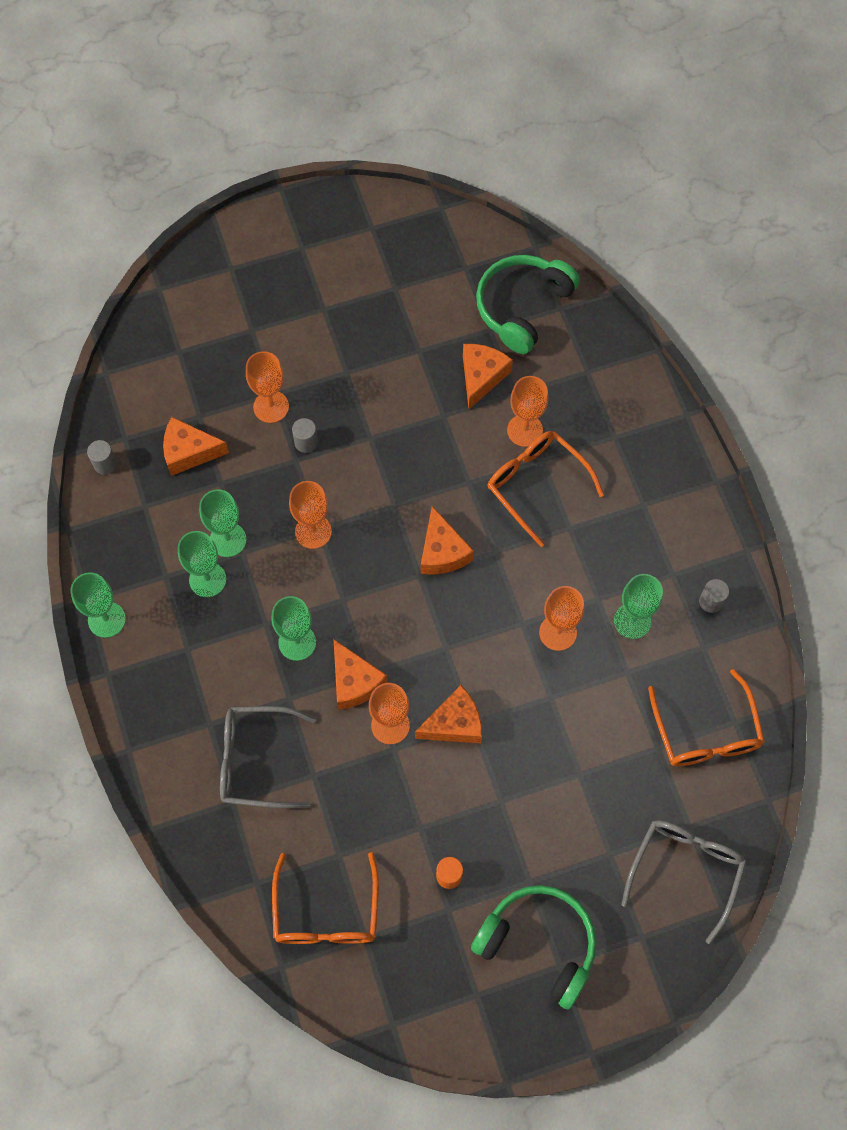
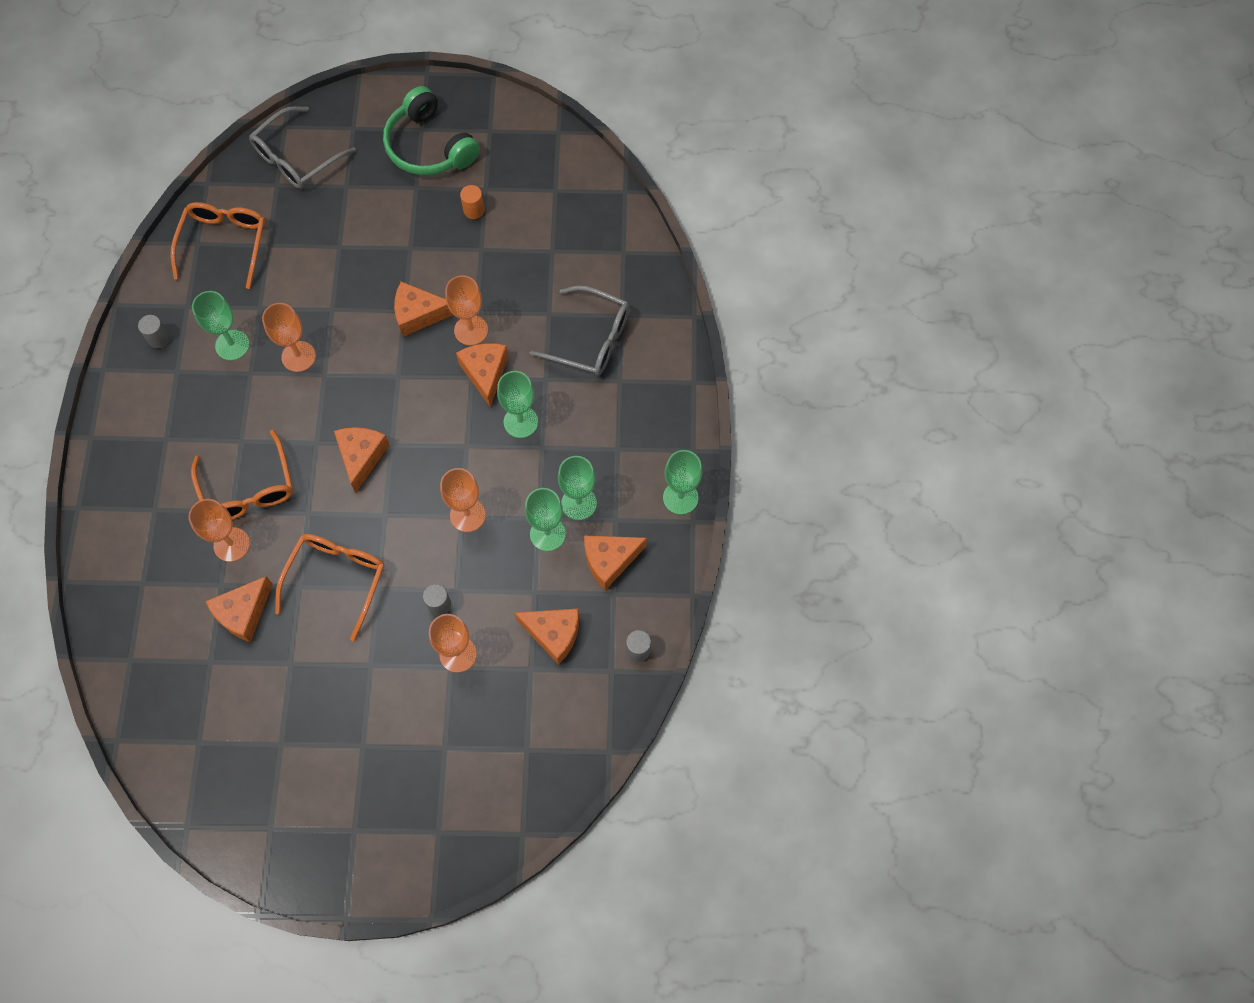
camera: 160 degrees left, 0 degrees up
orange glasses [272,852,379,944] -> orange glasses moved to [275,534,385,641]
green headphones [476,255,580,354] -> none
none -> orange cheese [584,535,647,590]

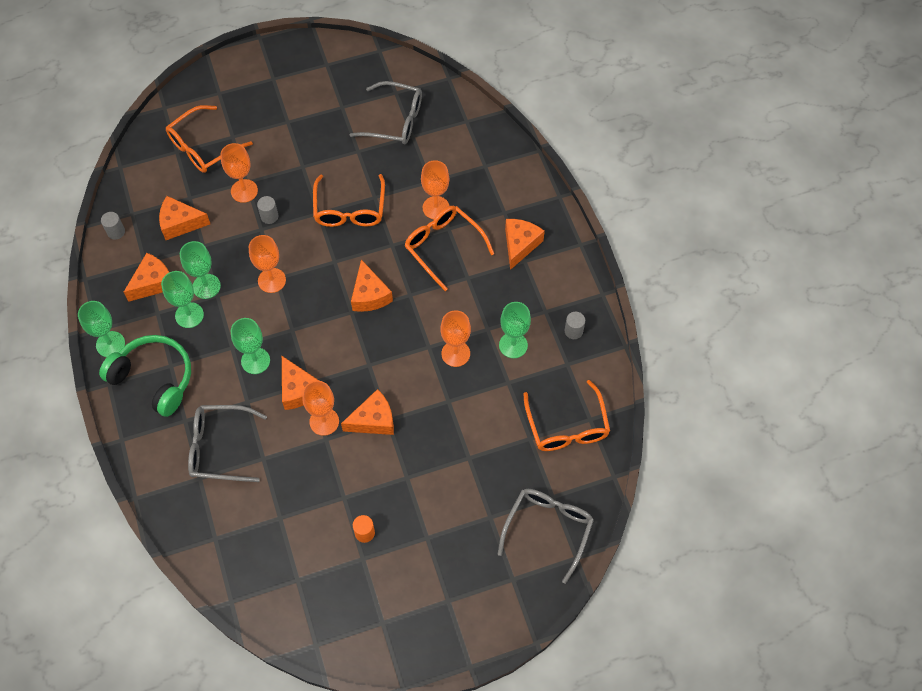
camera: 160 degrees right, 5 degrees down
orange cheese [205,576,273,642] -> orange cheese moved to [505,219,545,270]
green headphones [383,86,480,175] -> green headphones moved to [99,335,191,417]
none -> orange glasses [166,105,253,173]
none -> grey glasses [350,81,422,145]

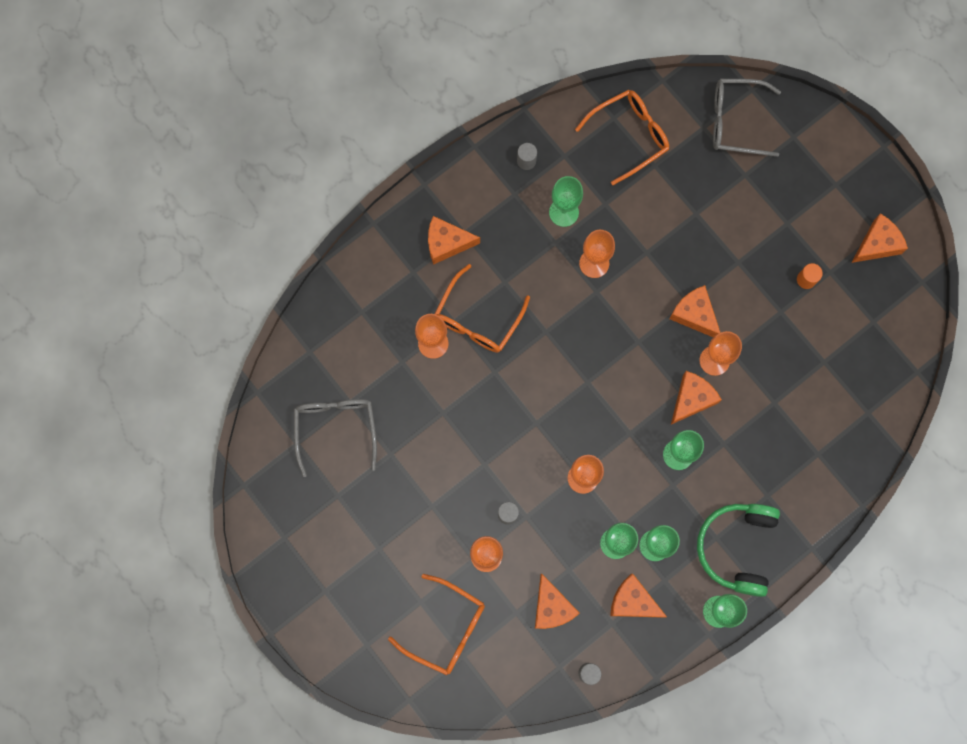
camera: 110 degrees left, 15 degrees up
grey glasses [188,405,267,482] -> none
orange glasses [313,174,385,227] -> none
orange cheese [351,259,393,312] -> orange cheese moved to [851,213,908,263]

